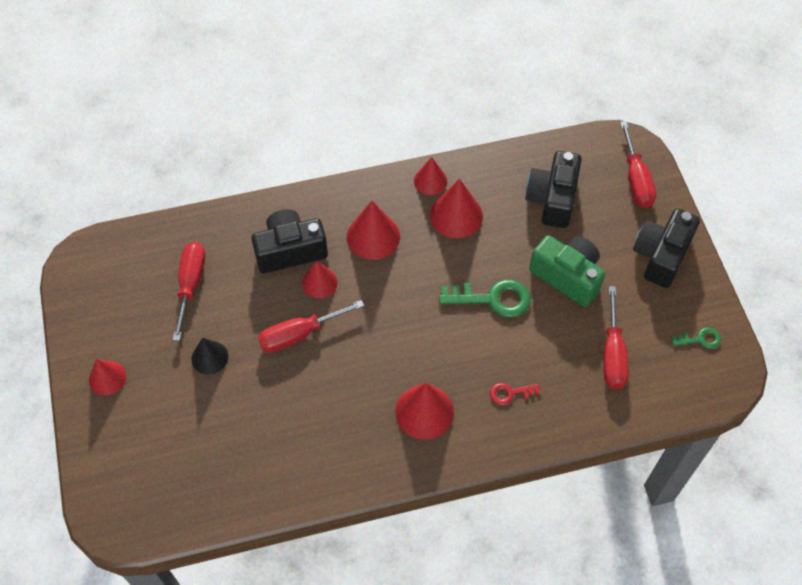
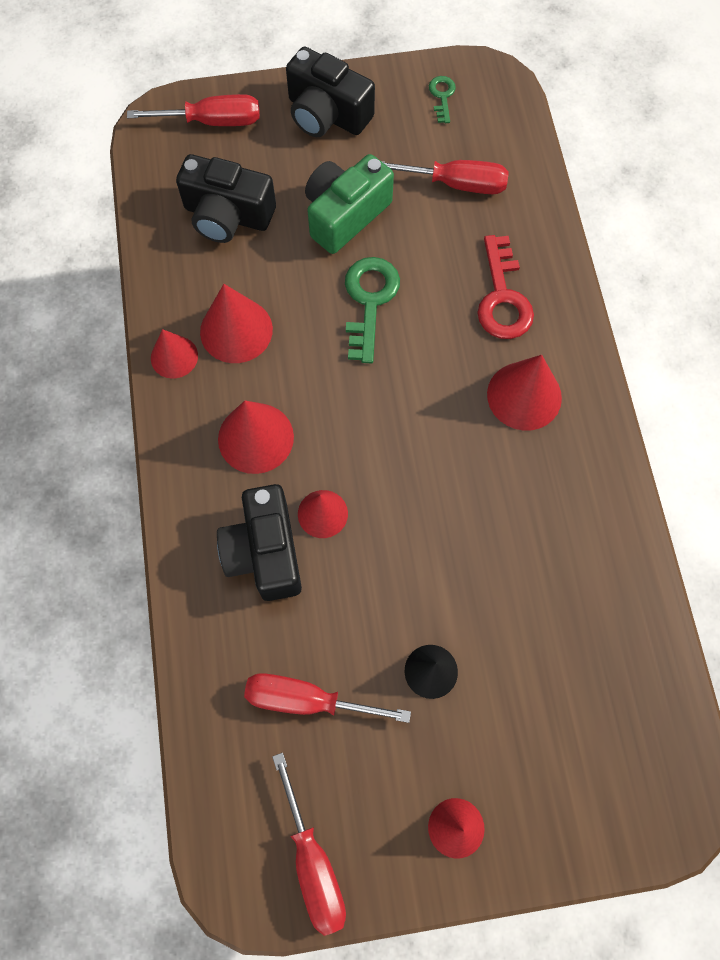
camera: 85 degrees left, 10 degrees up
red screwdriver [258,300,364,353] -> red screwdriver moved to [272,753,346,936]
red key [490,383,540,405] -> red key [477,235,534,339], size x1.88

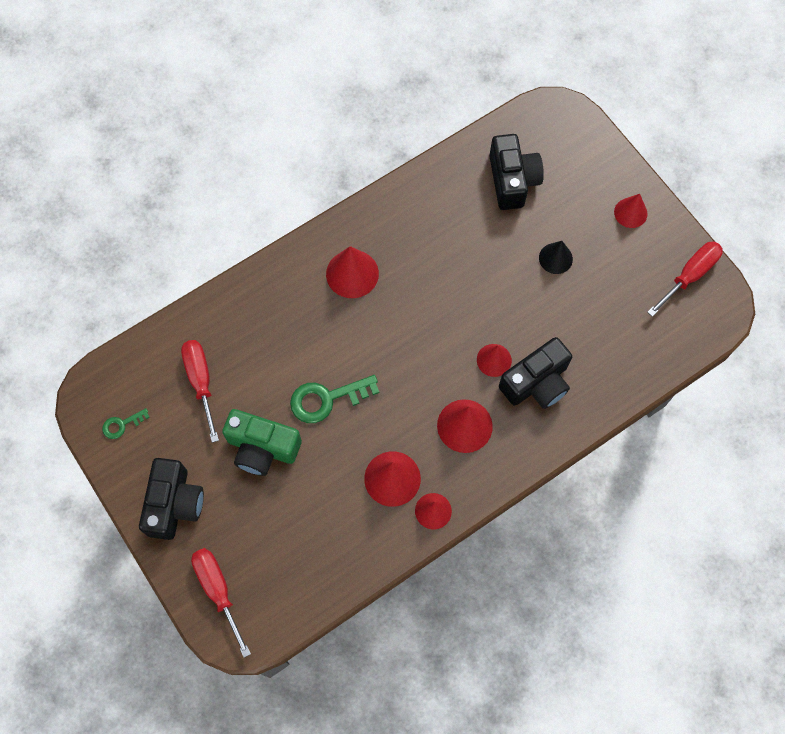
camera: 115 degrees left, 0 degrees up
black camera [176,154,276,243] -> black camera moved to [489,134,544,210]
red screwdriver [244,673,411,723] -> none
red key [477,235,534,339] -> none

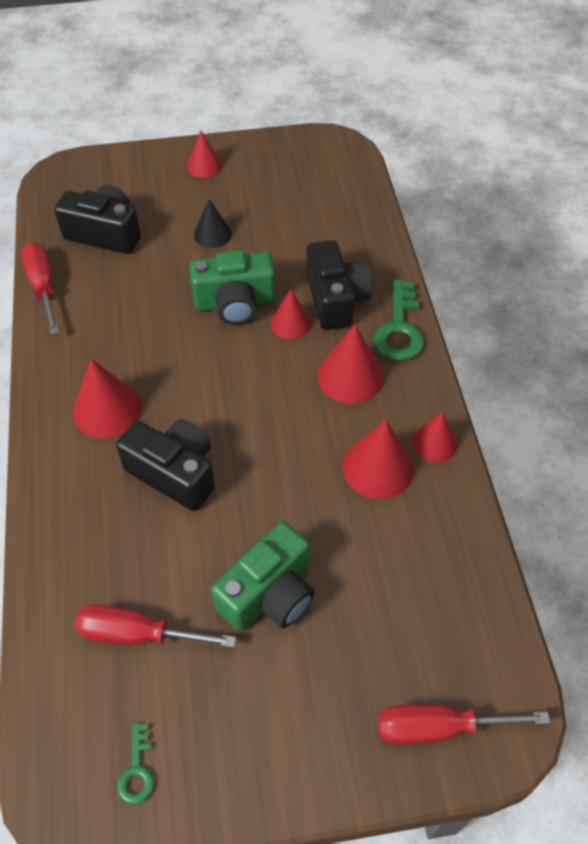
camera: 65 degrees left, 15 degrees down
black camera [139,458,204,540] -> black camera moved to [116,419,215,511]
green key [290,375,379,423] -> green key moved to [374,279,424,361]
red screwdriver [647,241,723,317] -> red screwdriver moved to [21,242,59,335]
none -> green camera [189,250,275,325]

